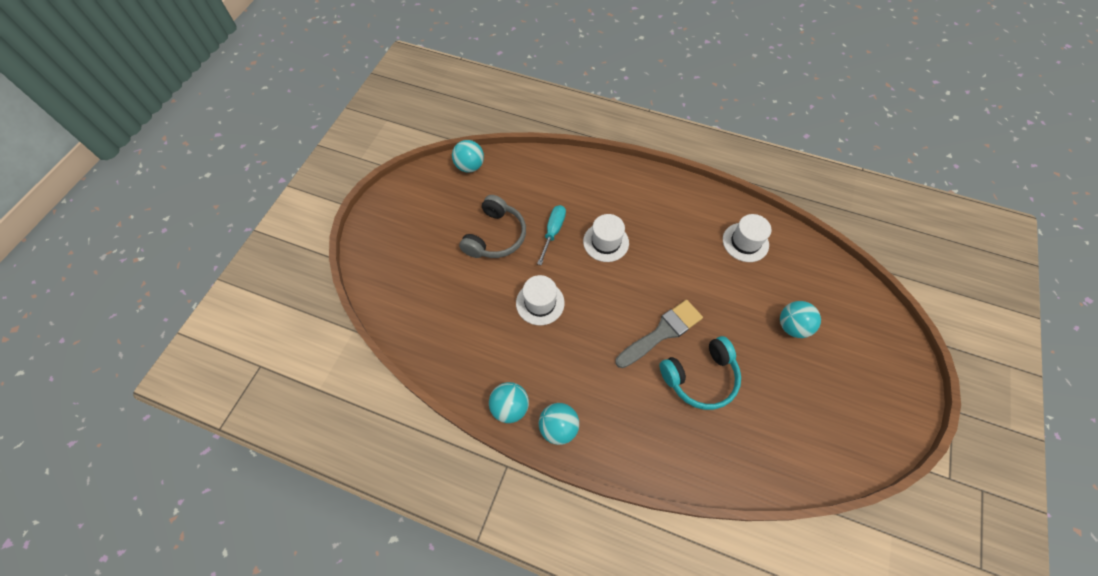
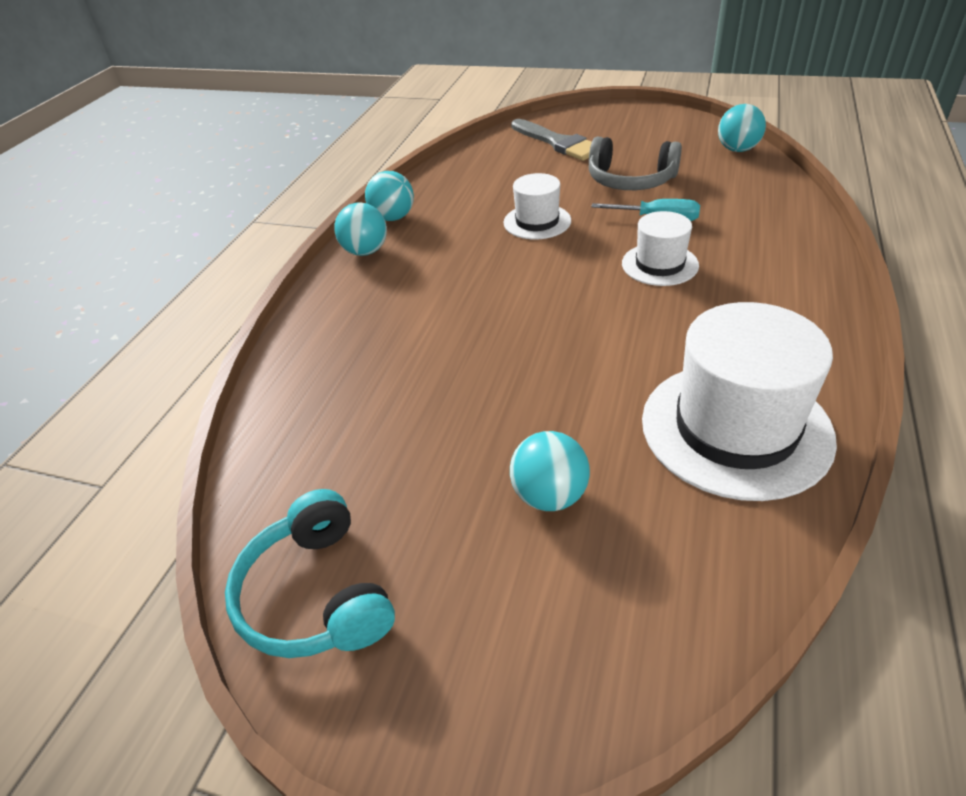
camera: 90 degrees right, 20 degrees down
grey brush [615,300,703,368] -> grey brush moved to [511,119,592,161]
turquoise headphones [660,336,741,410] -> turquoise headphones moved to [225,489,395,658]
white hat [723,214,771,262] -> white hat [642,302,837,501], size x1.86

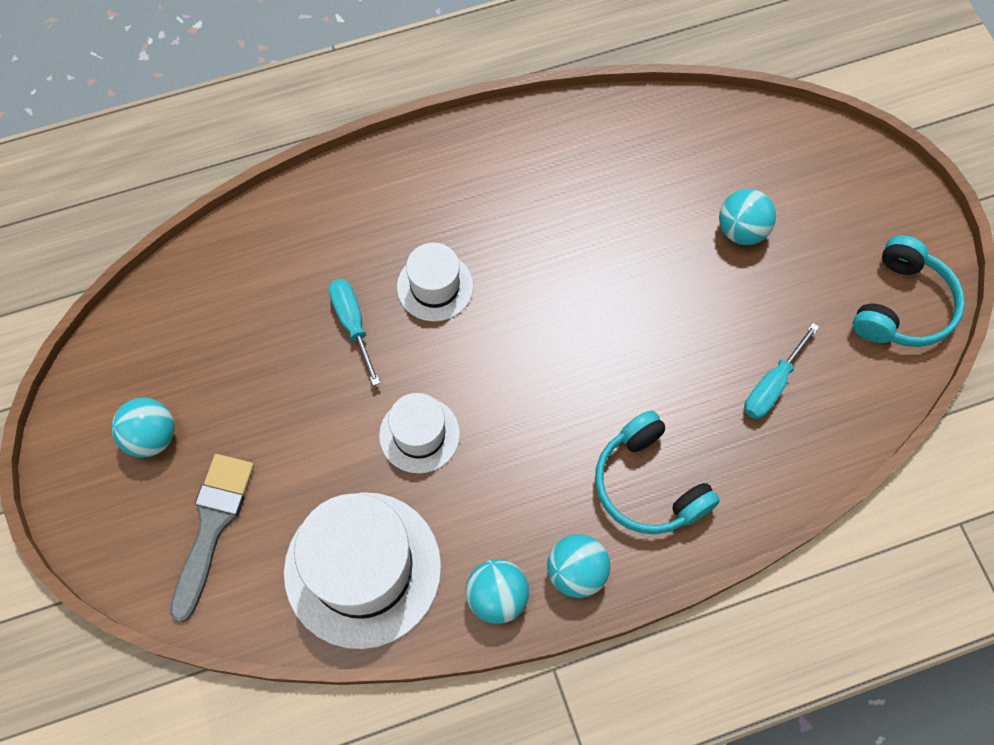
camera: 130 degrees left, 25 degrees up
grey headphones [589,137,682,190] -> none
white hat [642,302,837,501] -> white hat moved to [284,492,441,649]
turquoise ball [718,104,766,152] -> turquoise ball moved to [111,397,175,458]
none -> turquoise headphones [595,410,720,534]
none -> turquoise screwdriver [744,323,819,419]

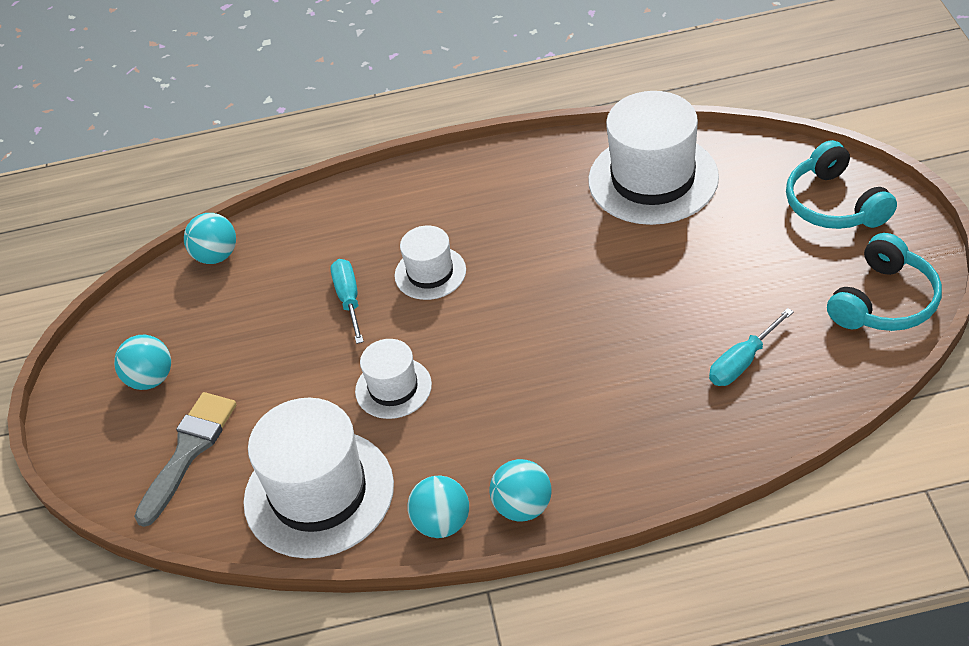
camera: 15 degrees right, 20 degrees down
turquoise headphones [595,410,720,534] -> turquoise headphones moved to [786,140,897,229]
turquoise ball [719,189,776,245] -> turquoise ball moved to [184,213,236,264]
none -> white hat [588,91,719,225]

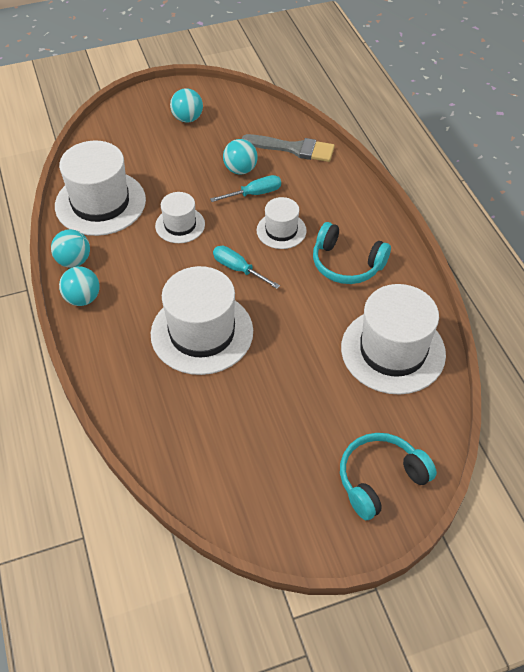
camera: 75 degrees right, 5 degrees up
grey brush [134,392,237,527] -> grey brush moved to [241,134,335,162]
turquoise ball [184,213,236,264] -> turquoise ball moved to [223,139,258,174]
turquoise screwdriver [709,308,794,386] -> turquoise screwdriver moved to [213,246,280,289]
turquoise headphones [827,233,942,331] -> turquoise headphones moved to [313,222,391,284]
none -> white hat [151,266,253,375]

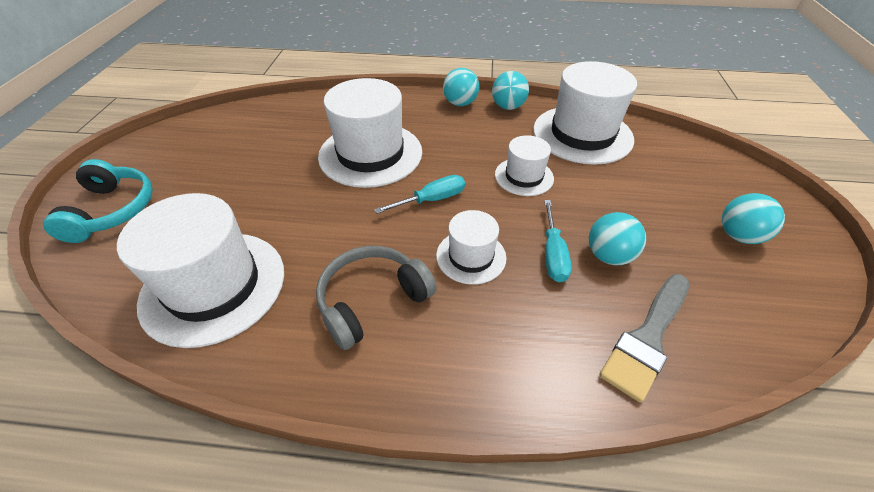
camera: 115 degrees right, 5 degrees down
turquoise headphones [313,222,391,284] -> grey headphones [316,246,437,350]

